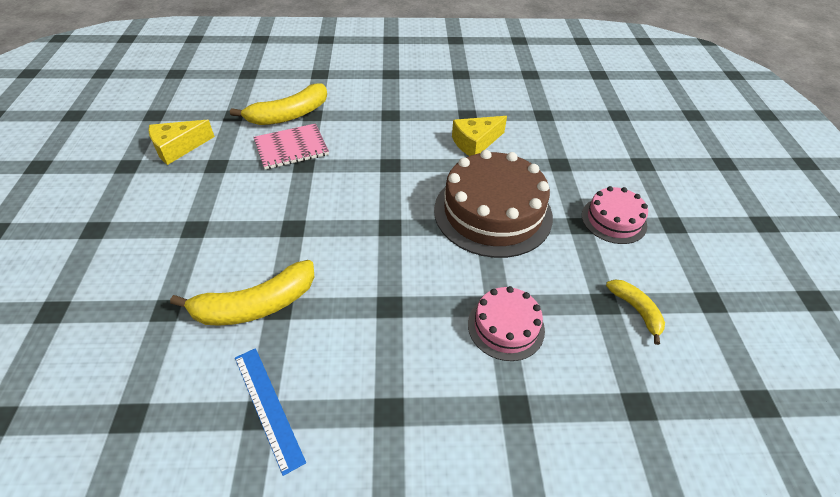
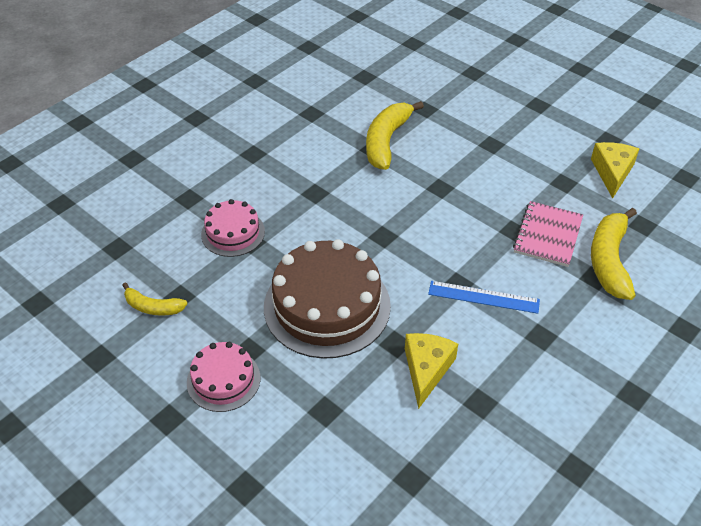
camera: 135 degrees right, 0 degrees up
blue ruler [235,348,306,476] -> blue ruler moved to [428,281,540,314]

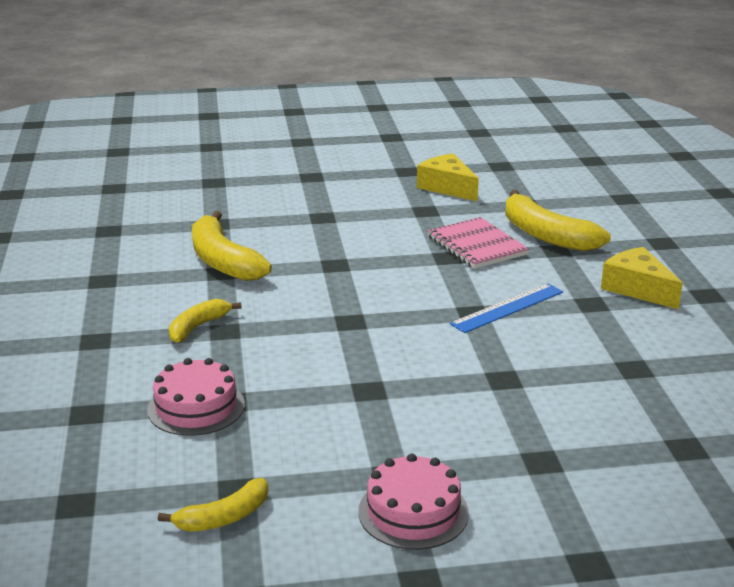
camera: 50 degrees left, 20 degrees down
brown cake [264,239,391,359] -> none
yellow cheese [405,333,458,409] -> yellow cheese moved to [601,247,683,309]
none -> yellow banana [169,299,242,343]

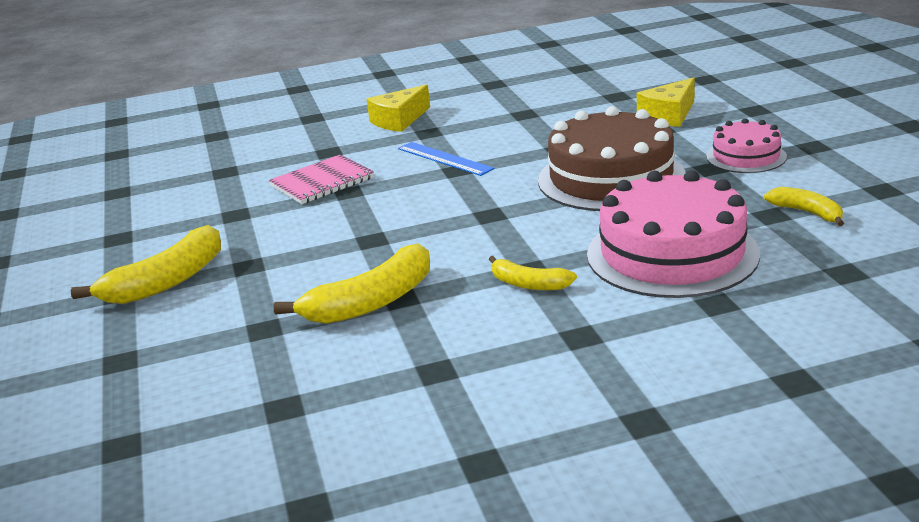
camera: 95 degrees left, 0 degrees up
pink cake [147,358,245,436] -> pink cake [587,170,760,298], size x1.85
yellow cheese [417,153,479,202] -> yellow cheese moved to [637,77,695,127]
yellow banana [505,190,611,251] -> yellow banana moved to [71,225,221,304]
none -> brown cake [538,106,686,211]

